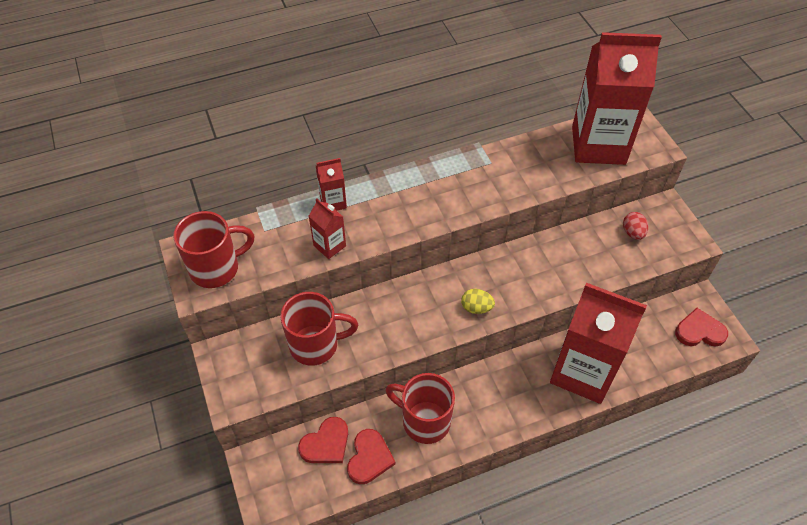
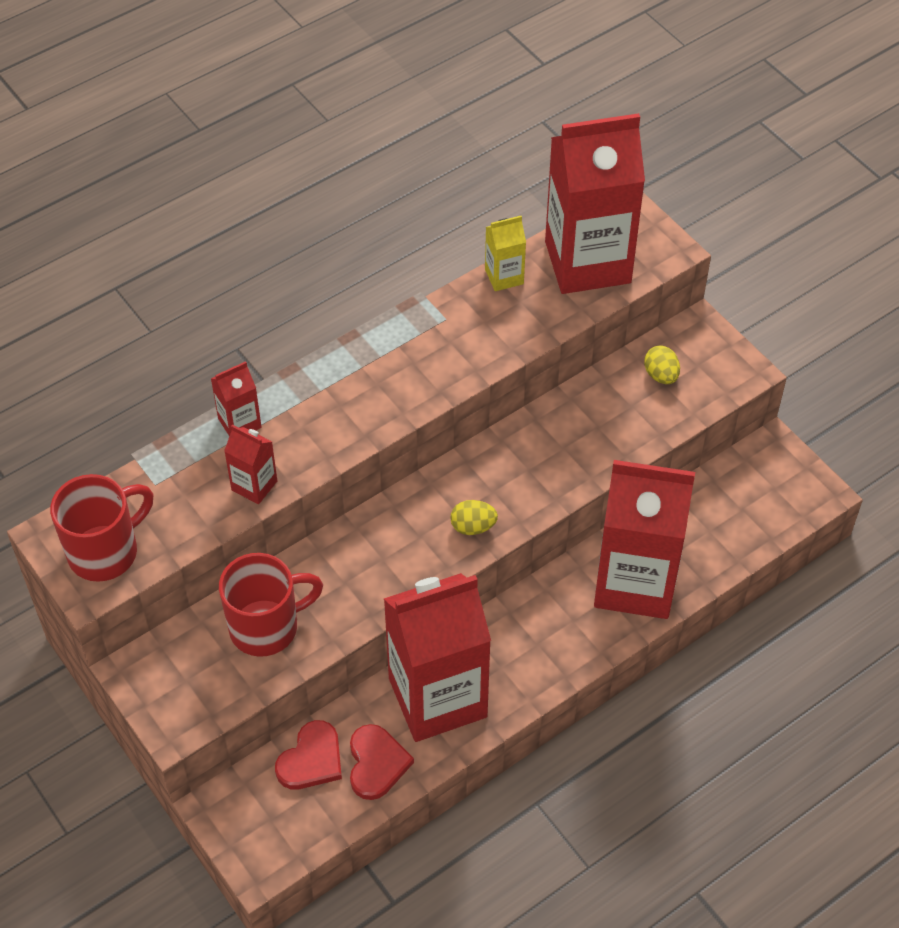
camera: 15 degrees left, 0 degrees up
red mug [385,373,455,444] -> red carton [384,573,491,742]
red egg [623,212,648,240] -> yellow egg [644,346,680,384]
red heart [675,308,728,347] -> none
none -> yellow carton [485,216,526,291]

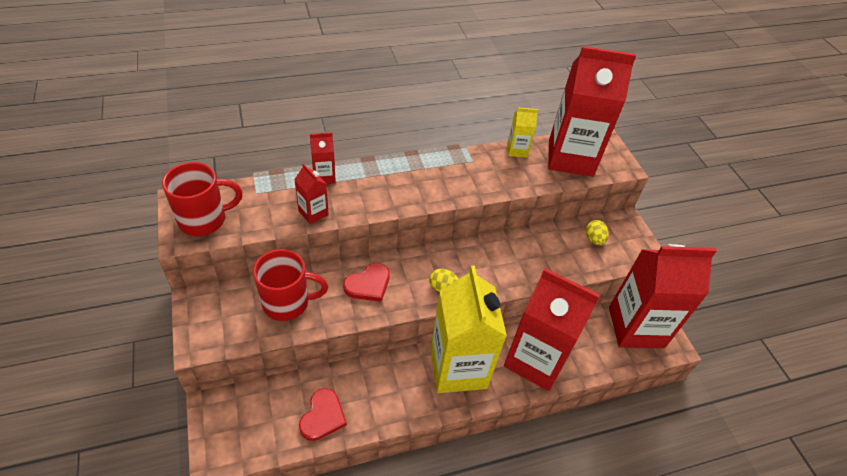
camera: 15 degrees right, 5 degrees down
red heart [275,720,342,789] -> red heart moved to [343,263,390,302]
red carton [384,573,491,742] -> red carton moved to [609,244,717,349]
none -> yellow carton [430,266,507,393]

